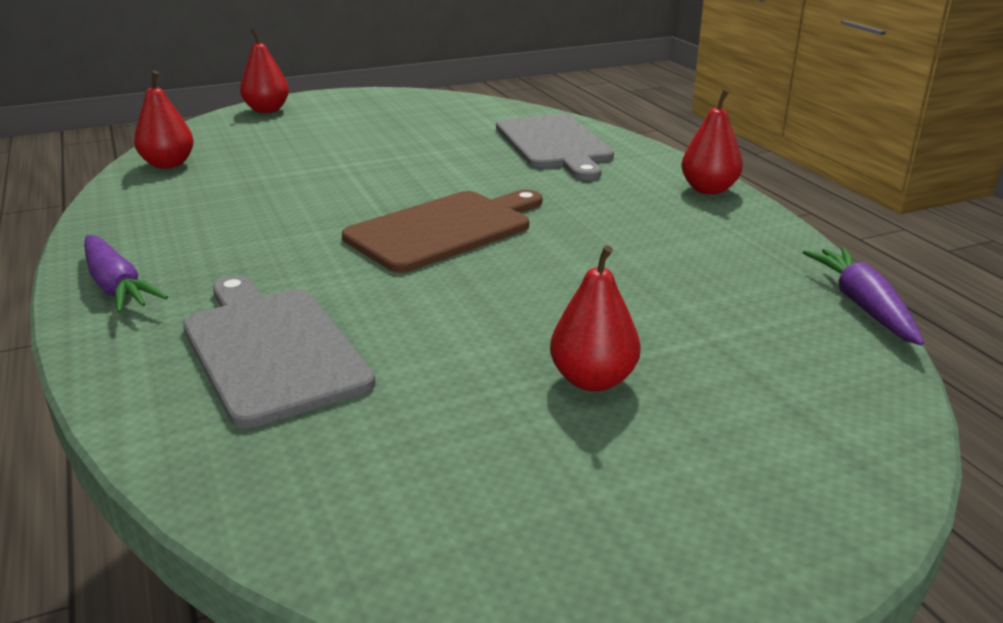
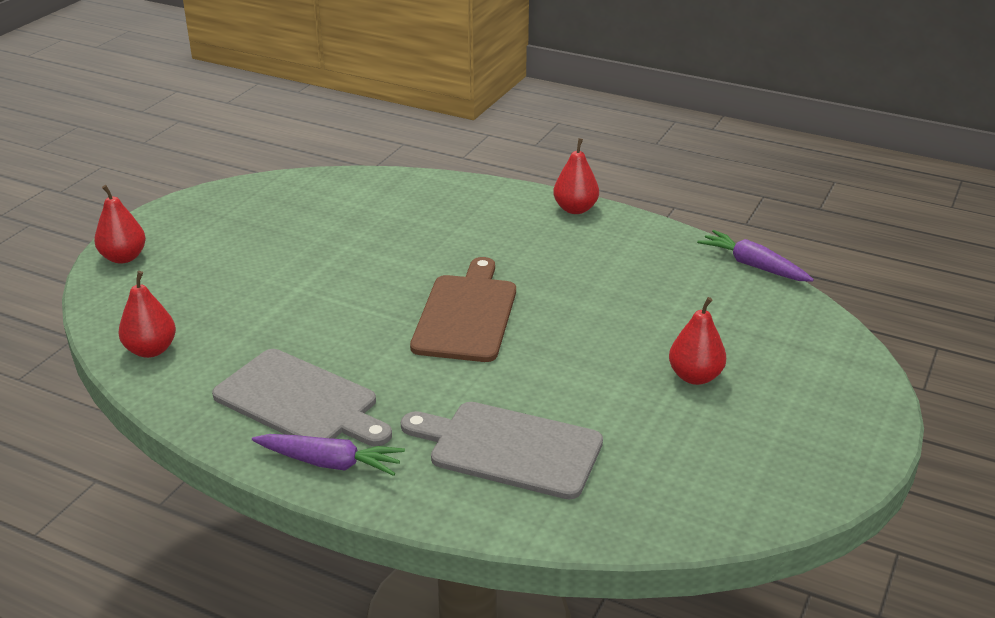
camera: 40 degrees left, 5 degrees up
grey cutting board [496,114,614,180] -> grey cutting board moved to [212,349,392,446]

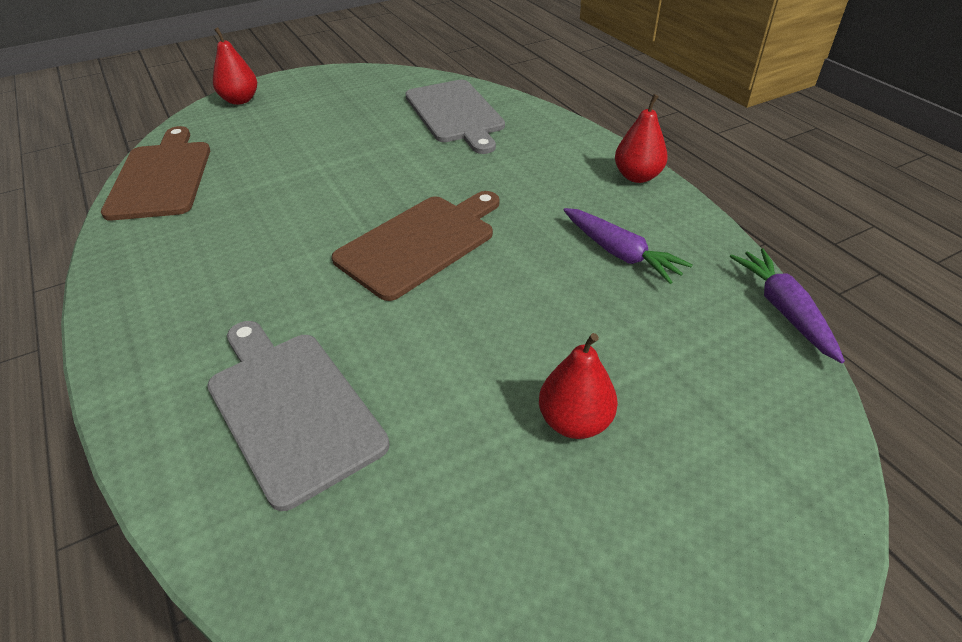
camera: 35 degrees right, 10 degrees up
red pear [119,271,176,358] -> brown cutting board [101,126,210,220]
grey cutting board [212,349,392,446] -> grey cutting board moved to [405,80,505,154]
purple carrot [252,434,405,476] -> purple carrot moved to [563,208,693,284]

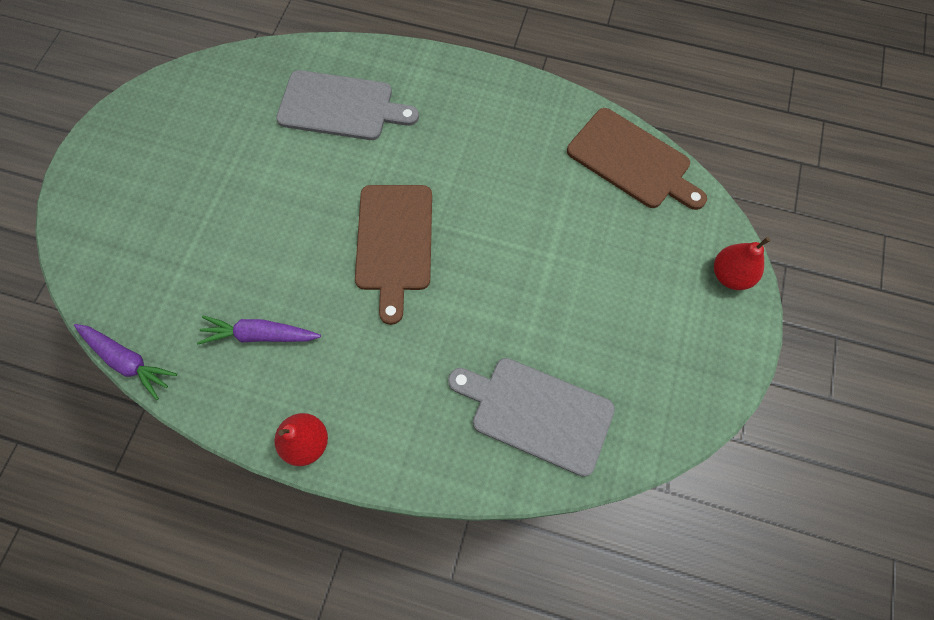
camera: 135 degrees right, 25 degrees up
red pear [539,333,618,439] -> none

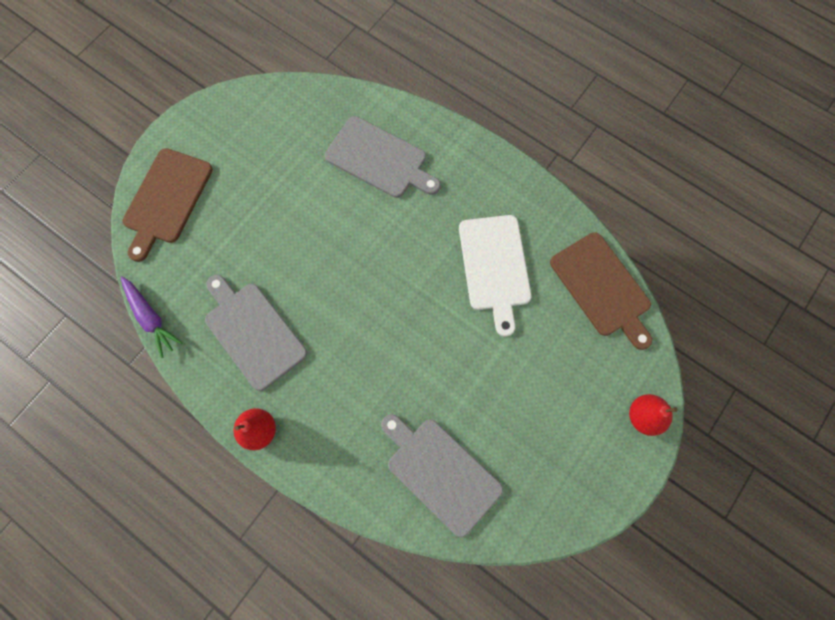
camera: 20 degrees right, 5 degrees up
purple carrot [197,316,321,344] -> grey cutting board [205,275,307,391]
brown cutting board [355,185,432,325] -> brown cutting board moved to [122,148,213,262]
none -> white cutting board [459,215,531,337]

